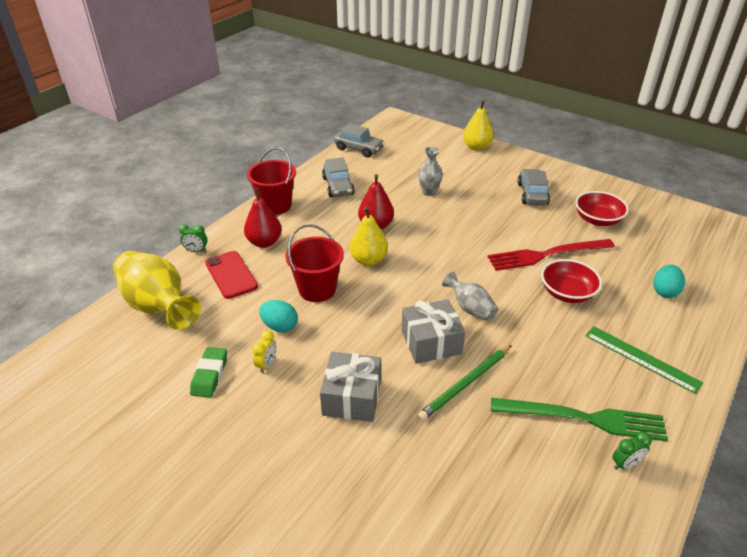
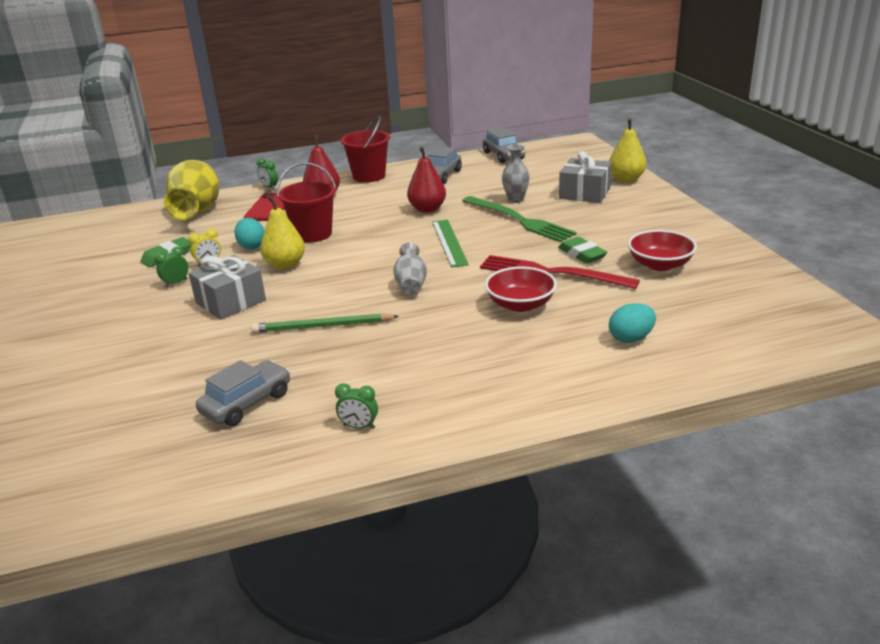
camera: 40 degrees right, 10 degrees down
yellow pear [349,207,388,266] -> yellow pear moved to [260,196,305,270]
grey gift [402,299,465,364] -> grey gift moved to [559,151,612,203]
green fork [491,398,668,441] -> green fork moved to [462,196,577,242]
grey car [517,169,550,205] -> grey car moved to [196,360,290,426]
green ruler [585,326,703,394] -> green ruler moved to [432,220,469,268]
none -> green clock [155,247,189,287]
none -> green eraser [558,237,608,263]

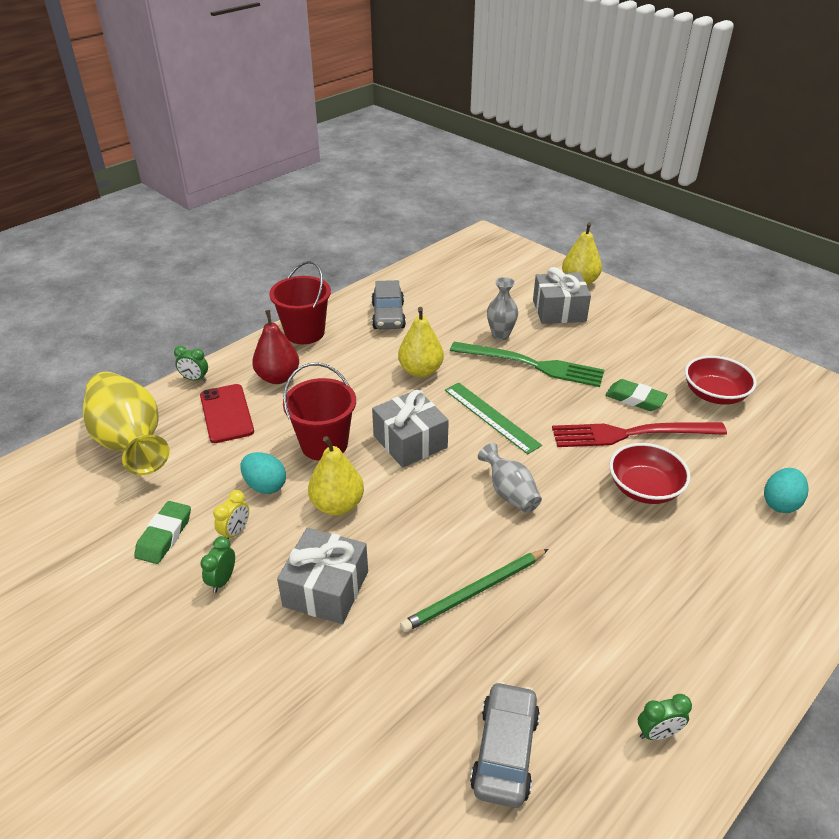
camera: 30 degrees left, 10 degrees up
red pear [407,146,446,213] -> yellow pear [398,307,444,378]
grey car [483,127,525,163] -> none
none -> grey gift [372,390,449,468]

